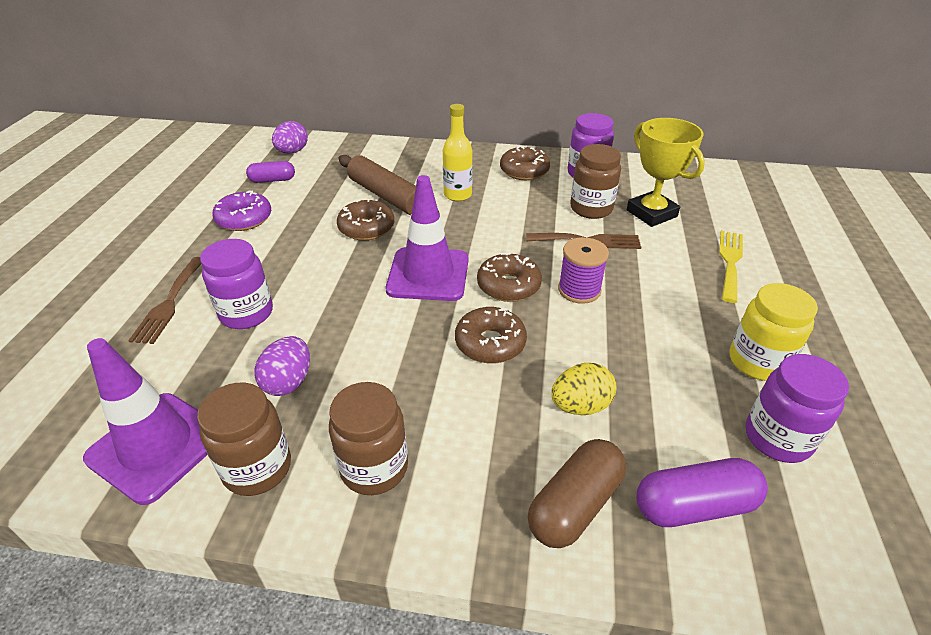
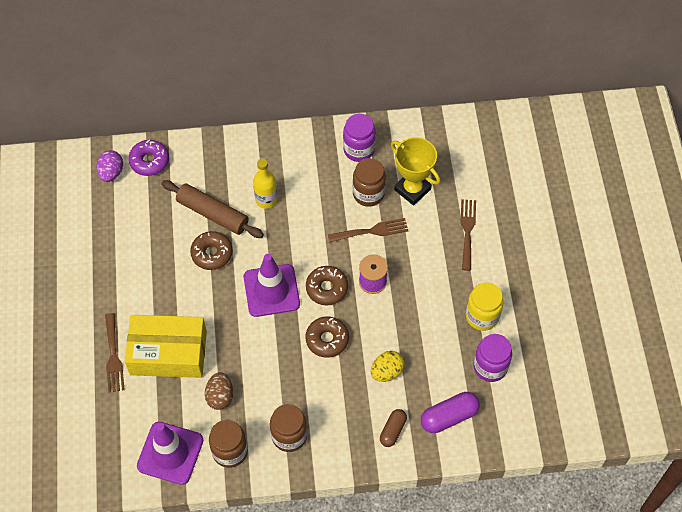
camera: 15 degrees left, 20 degrees up
purple jar [200,239,273,329] -> yellow box [125,315,207,378]
purple donut [212,190,271,231] -> purple donut moved to [128,140,169,176]
purple capsule [246,161,295,183] -> none
purple egg [254,336,310,396] -> brown egg [205,372,233,410]
brown donut [500,146,550,180] -> none
brown capsule [528,439,626,548] -> brown capsule [380,409,407,447], size x0.65
yellow fork [719,231,743,303] -> brown fork [460,199,476,271]

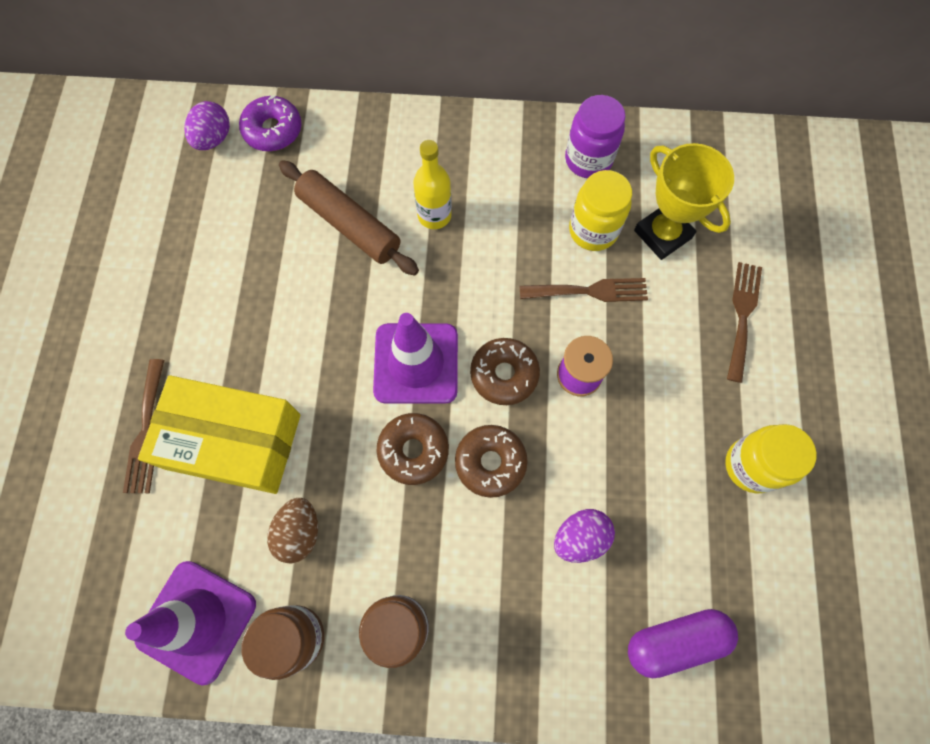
camera: 10 degrees right, 10 degrees up
brown donut [190,231,233,270] -> brown donut moved to [377,413,449,485]
brown jar [353,158,386,207] -> yellow jar [569,170,632,251]
yellow egg [371,351,405,382] -> purple egg [554,509,615,563]
brown capsule [380,409,407,447] -> none
purple jar [474,334,512,382] -> none

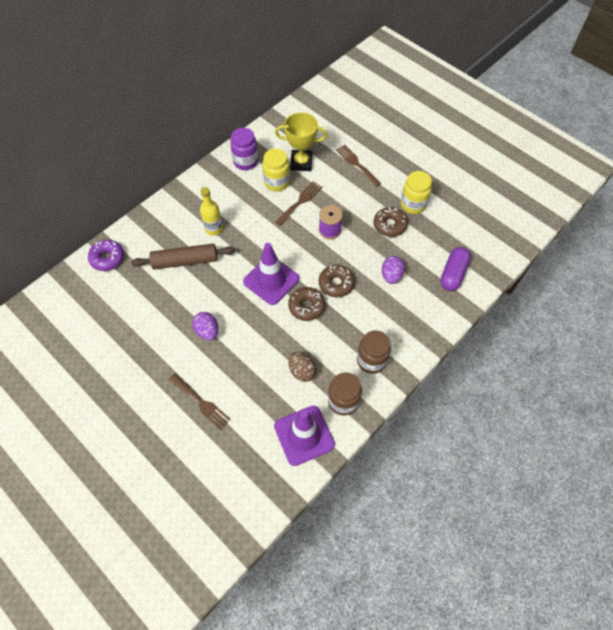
camera: 50 degrees left, 10 degrees down
yellow box [138,375,300,494] -> none
purple egg [184,101,230,150] -> purple egg moved to [193,312,219,340]
brown donut [470,338,540,405] -> brown donut moved to [374,207,408,237]

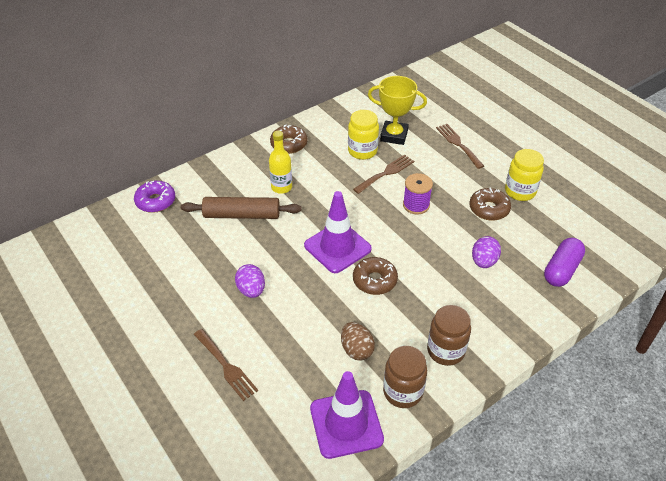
camera: 10 degrees right, 15 degrees down
purple jar [230,128,258,170] -> none
brown donut [319,265,355,297] -> brown donut moved to [270,125,308,154]

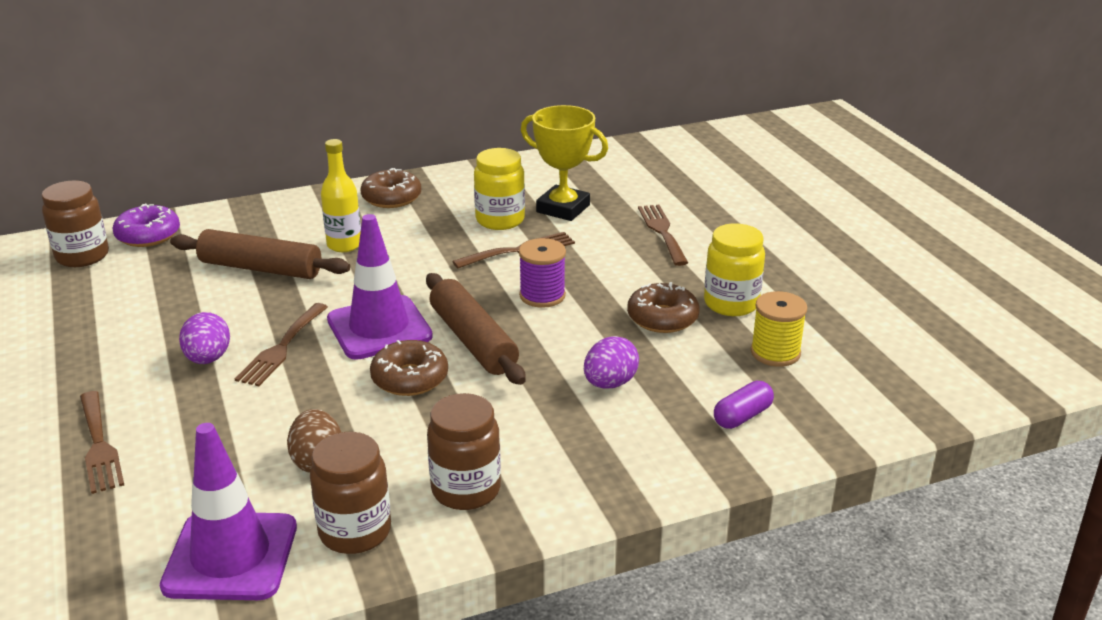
camera: 15 degrees right, 15 degrees down
purple capsule [544,238,585,287] -> purple capsule [714,381,774,429], size x0.65
none -> brown jar [42,181,109,267]
none -> brown fork [235,303,328,386]
none -> brown rolling pin [426,273,526,385]
none -> yellow spool [751,291,807,367]

